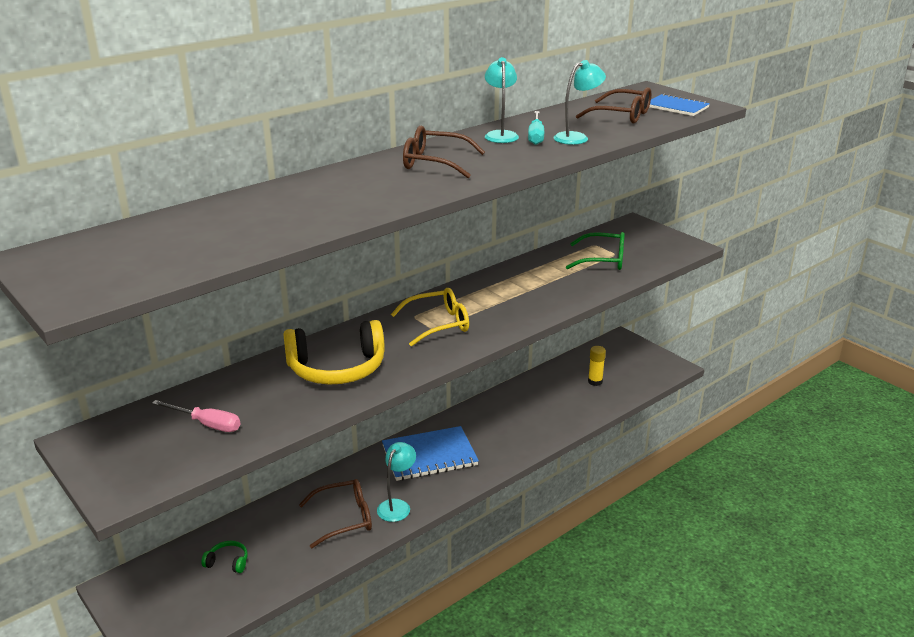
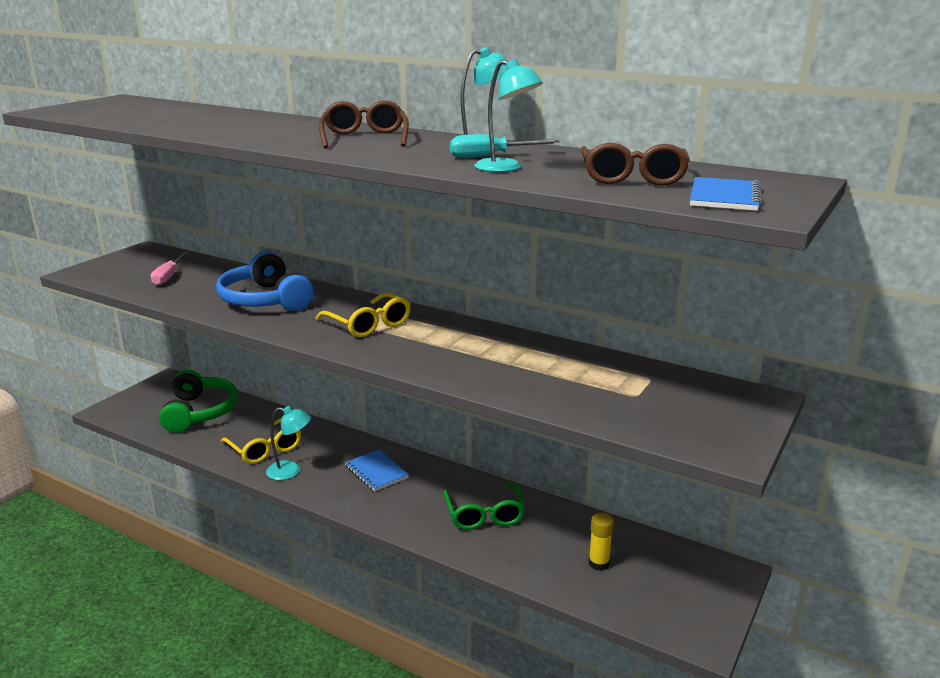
camera: 70 degrees right, 5 degrees down
green headphones [201,541,248,573] -> green headphones [159,370,238,433], size x2.32
yellow headphones [283,320,385,385] -> blue headphones [216,251,314,311]
brown glasses [299,479,372,548] -> yellow glasses [221,418,301,464]
blue notebook [382,426,479,481] -> blue notebook [345,450,409,492], size x0.62
green glasses [566,232,625,270] -> green glasses moved to [443,483,525,530]

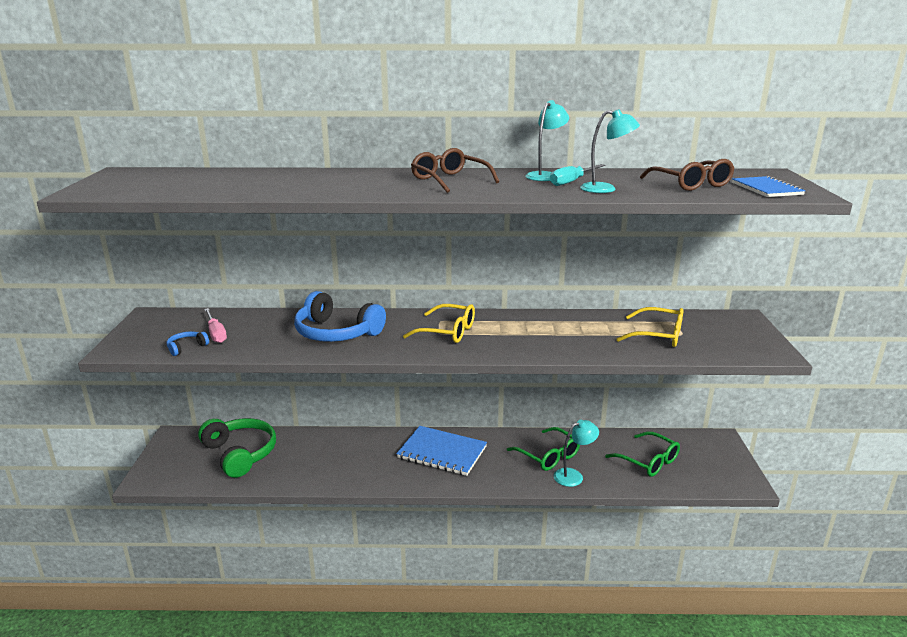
camera: 30 degrees left, 0 degrees up
yellow glasses [221,418,301,464] -> yellow glasses moved to [617,307,684,347]
turquoise lamp [266,406,311,480] -> turquoise lamp moved to [554,420,599,487]
blue notebook [345,450,409,492] -> blue notebook [396,426,487,476], size x1.60
yellow glue stick [589,513,614,571] -> green glasses [605,432,680,477]
none -> blue headphones [167,331,209,356]

